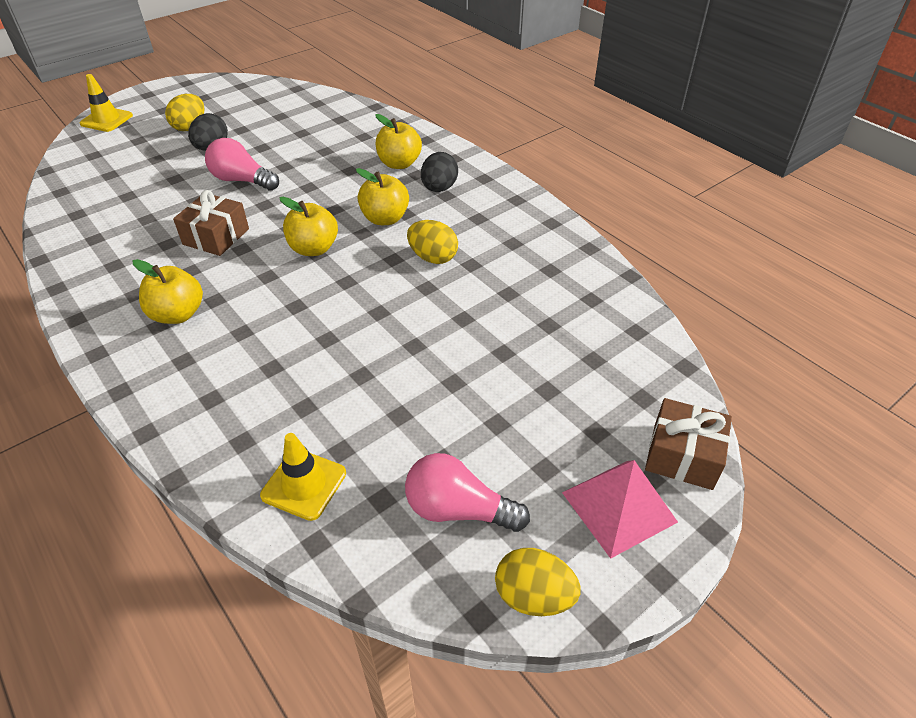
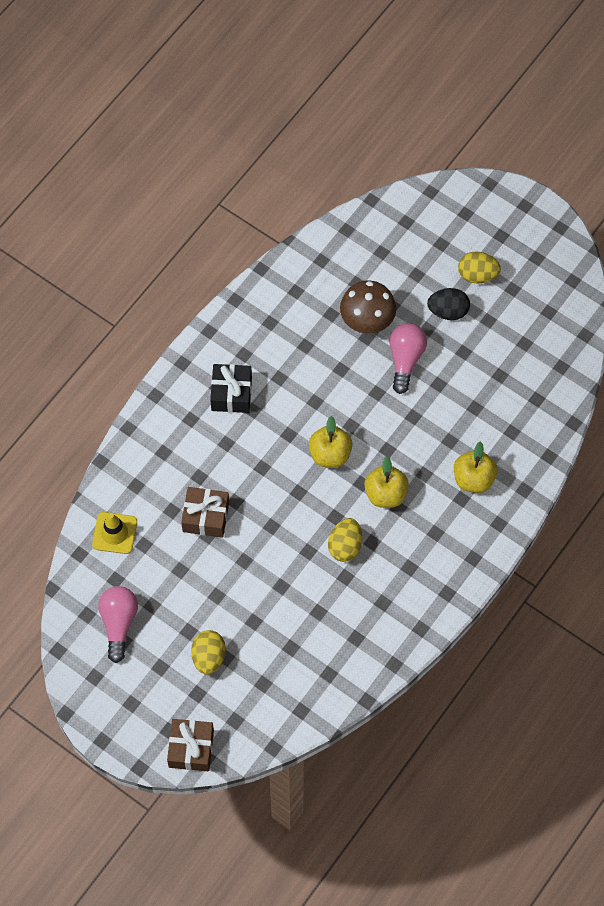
camera: 75 degrees right, 20 degrees up
yellow traffic cone [80,74,133,132] -> none
yellow apple [133,259,203,324] -> black gift [210,364,252,413]
brown gift [173,190,249,256] -> brown gift moved to [181,487,229,538]
black egg [421,152,458,192] -> none
yellow egg [495,548,581,616] -> yellow egg moved to [191,630,226,675]
pink pyramid [562,460,678,559] -> none
none -> brown mushroom [340,280,396,334]

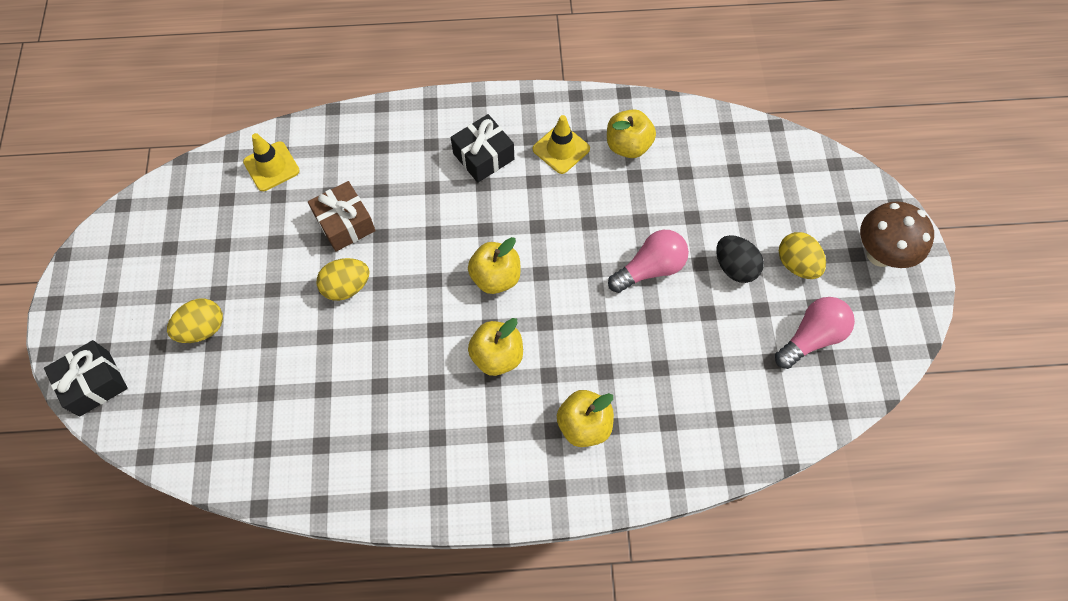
camera: 50 degrees right, 0 degrees up
pink light bulb [98,586,138,663] -> pink light bulb moved to [775,297,855,369]
brown gift [167,719,214,771] -> black gift [44,340,128,416]
yellow egg [328,518,362,562] -> yellow egg moved to [317,258,370,301]
brown mushroom [340,280,396,334] -> brown mushroom moved to [860,201,934,268]
none -> yellow traffic cone [533,115,590,174]
none -> yellow apple [607,109,656,158]

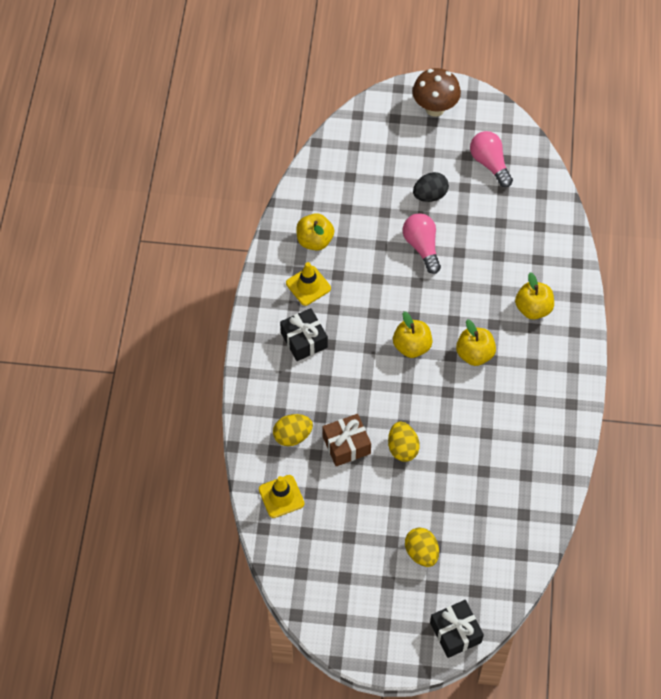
camera: 80 degrees left, 5 degrees down
yellow egg [779,232,826,279] -> yellow egg moved to [273,414,313,446]

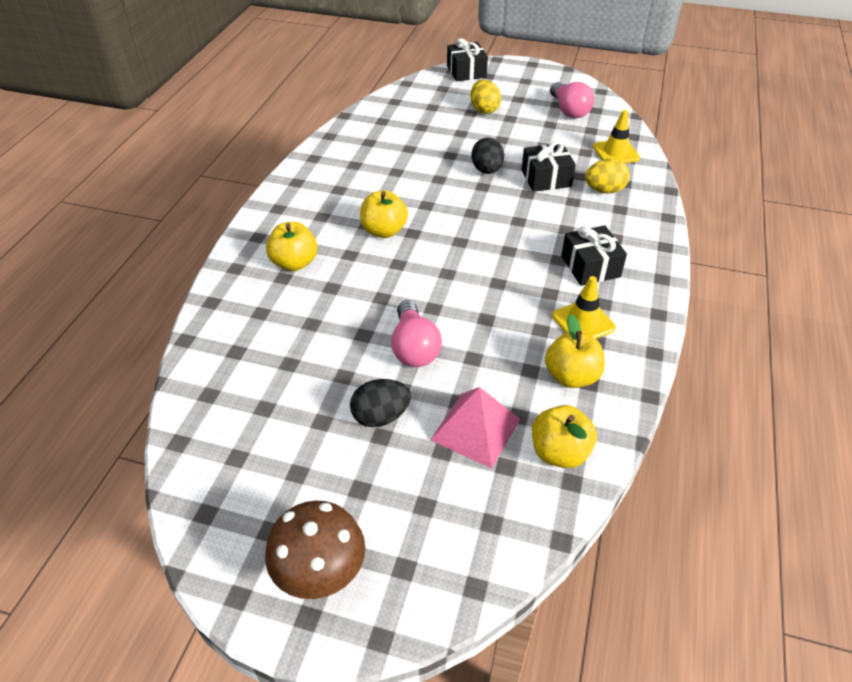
camera: 170 degrees left, 15 degrees down
brown gift [323,414,371,466] -> black gift [522,141,576,192]
yellow egg [388,422,420,462] -> black egg [471,138,504,174]
yellow apple [393,311,432,358] -> yellow apple moved to [532,405,597,468]
pink light bulb [470,131,513,187] -> pink light bulb moved to [550,82,594,118]
none -> pink pyramid [430,387,520,468]

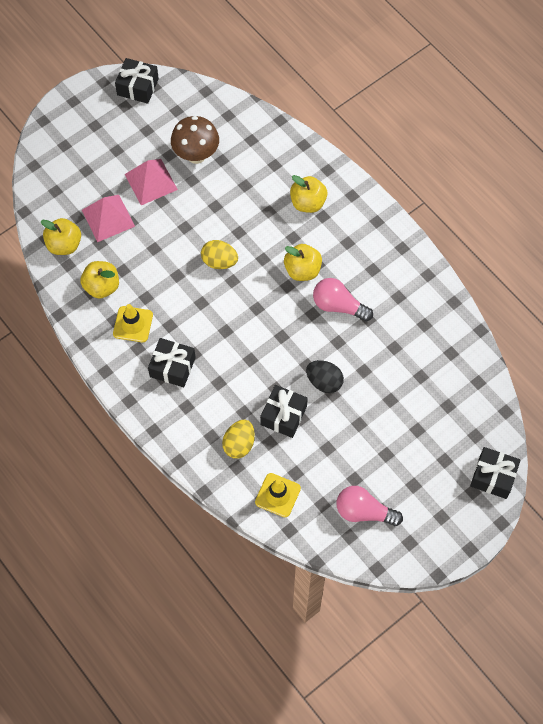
camera: 125 degrees right, 20 degrees up
brown mushroom [265,501,365,599] -> brown mushroom moved to [171,116,219,164]
black egg [350,379,411,427] -> pink pyramid [125,159,178,205]
pink light bulb [391,300,442,367] -> pink light bulb moved to [313,278,373,322]
yellow egg [470,80,501,114] -> yellow egg moved to [201,240,238,269]
none -> black gift [115,58,159,104]

